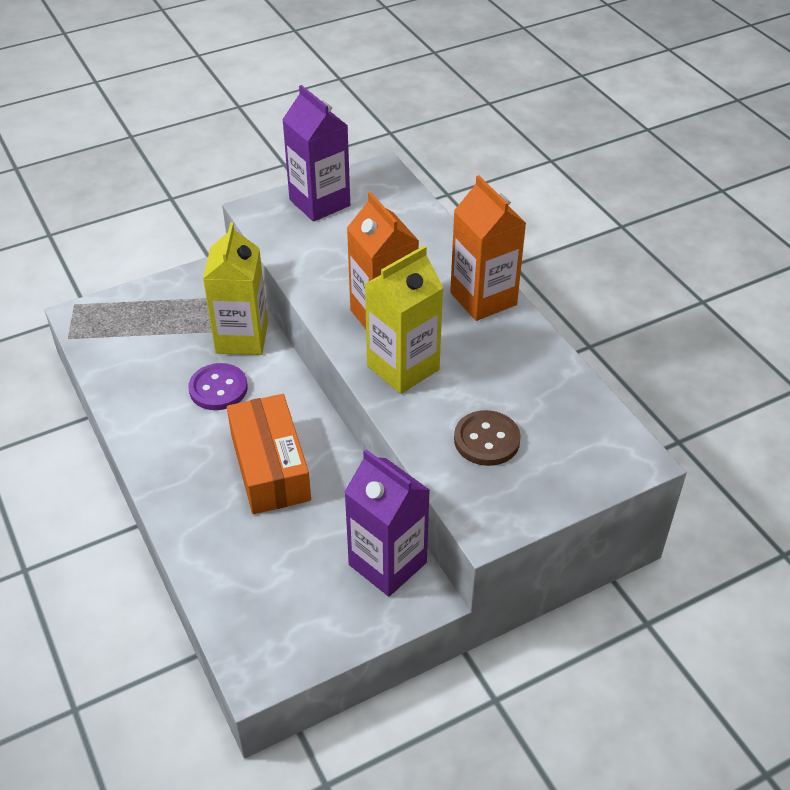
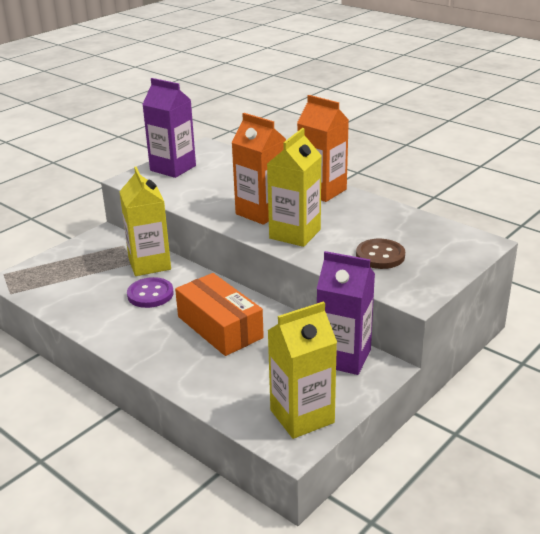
camera: 20 degrees left, 15 degrees down
none -> yellow carton [267,301,337,439]

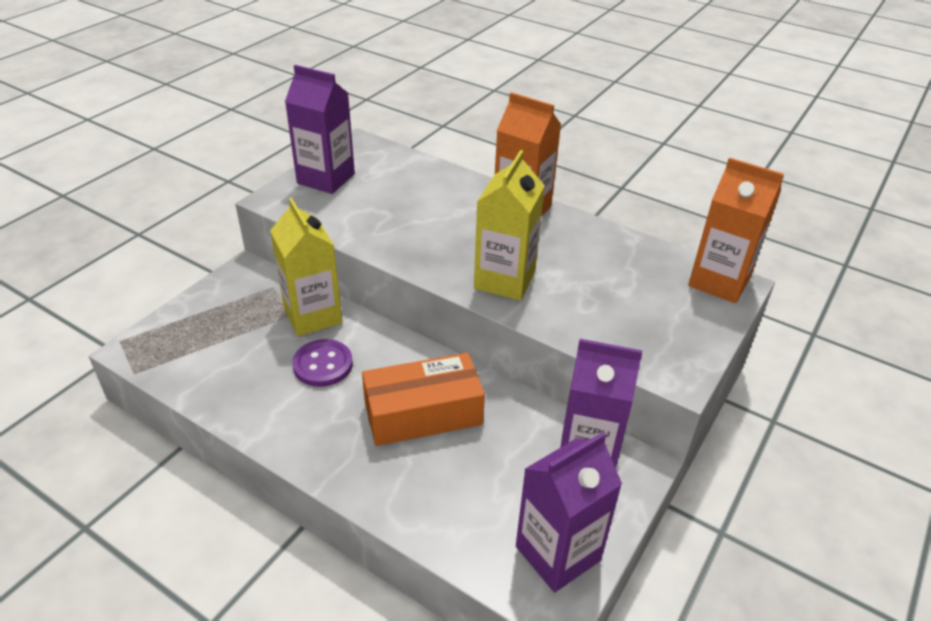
camera: 10 degrees left, 10 degrees up
orange box [175,273,264,356] -> orange box turned 60 degrees counterclockwise [362,353,485,446]
orange carton [231,113,286,225] -> orange carton moved to [688,157,784,303]
yellow carton [267,301,337,439] -> purple carton [516,432,622,592]
brown button [356,239,405,269] -> none

